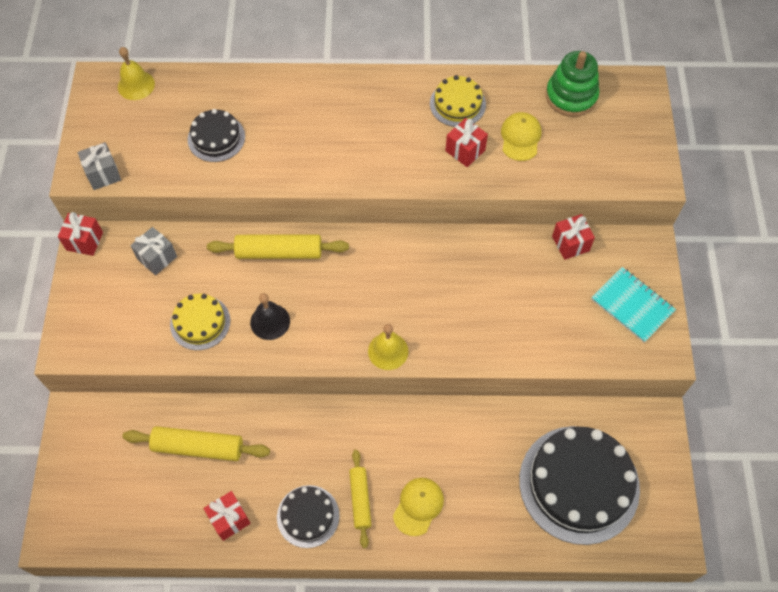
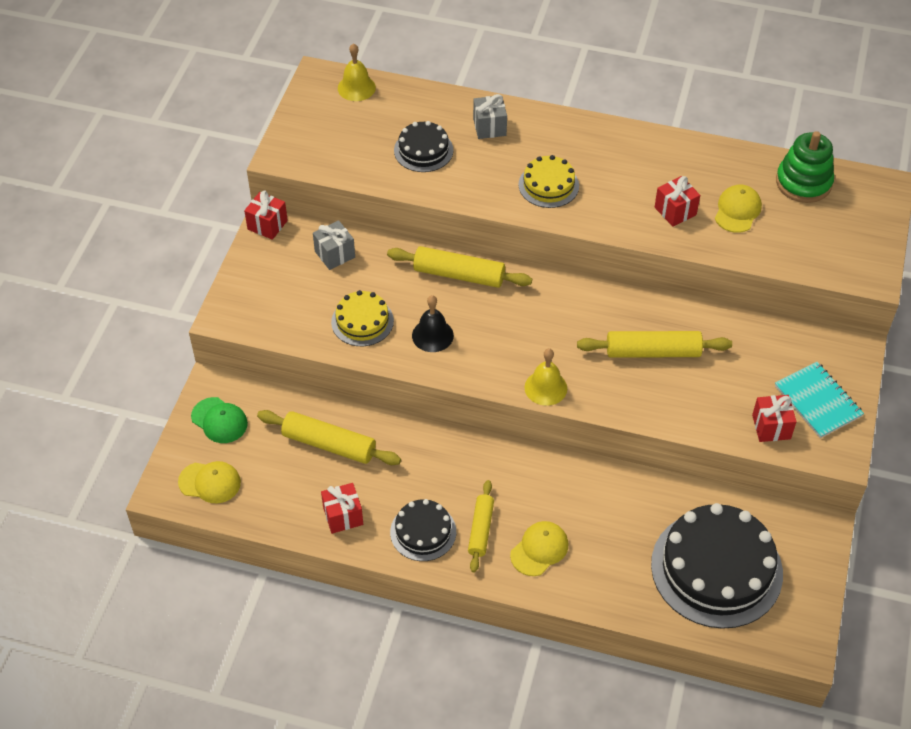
camera: 15 degrees right, 10 degrees down
grey gift [78,142,121,190] -> grey gift moved to [473,94,507,139]
yellow cake [430,75,486,127] -> yellow cake moved to [518,155,579,208]
red gift [552,214,595,260] -> red gift moved to [752,395,797,442]
none -> yellow cap [178,461,241,503]
none -> green cap [191,397,248,443]
none -> yellow rolling pin [577,331,732,358]

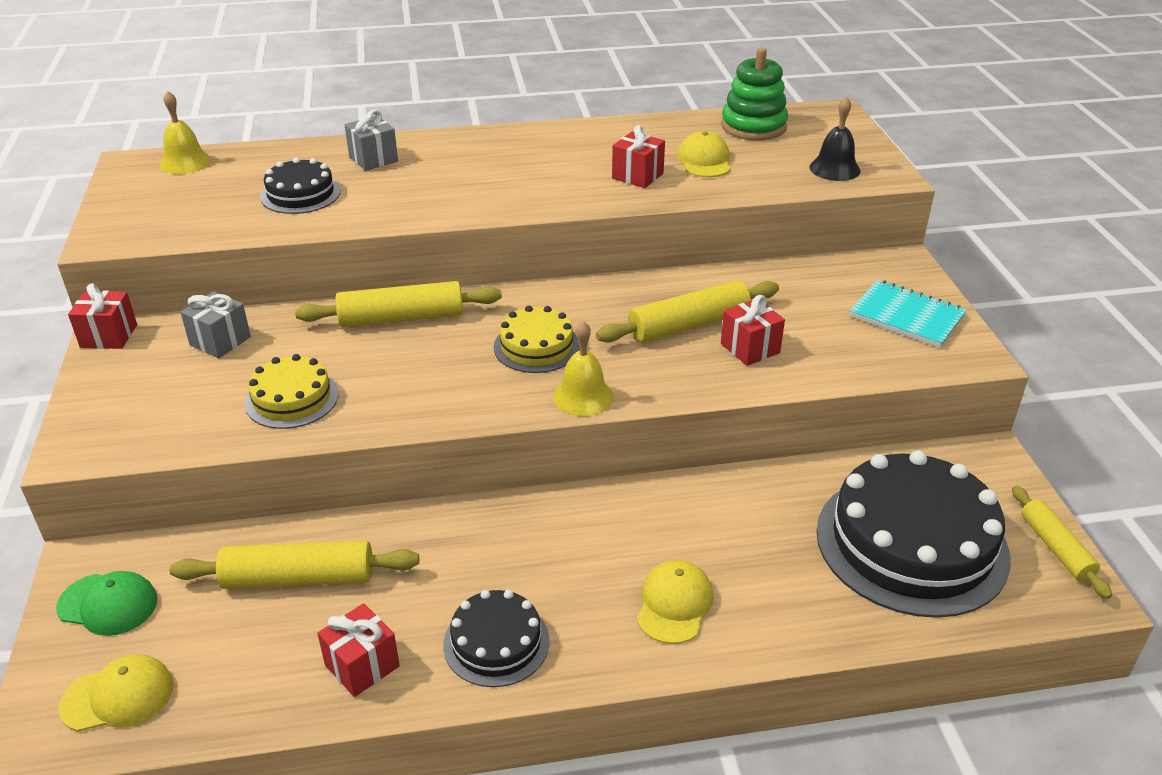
camera: 25 degrees left, 15 degrees down
black bell [412,295,454,352] -> black bell moved to [809,97,860,181]
yellow rolling pin [468,480,494,572] -> yellow rolling pin moved to [1012,486,1112,599]
yellow cake [518,155,579,208] -> yellow cake moved to [494,305,580,373]
red gift [752,395,797,442] -> red gift moved to [721,295,785,366]

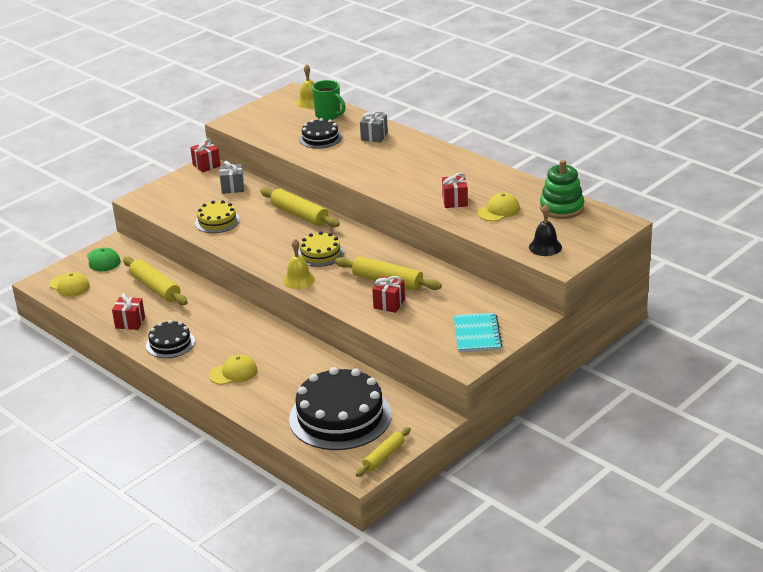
camera: 55 degrees right, 5 degrees down
none -> green mug [312,80,345,120]

